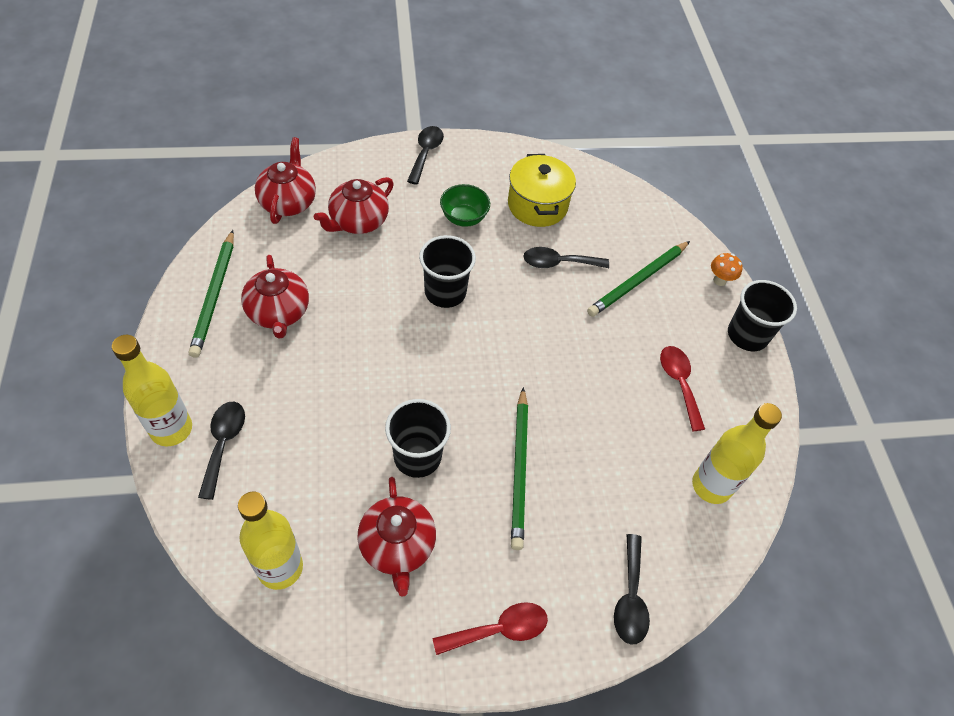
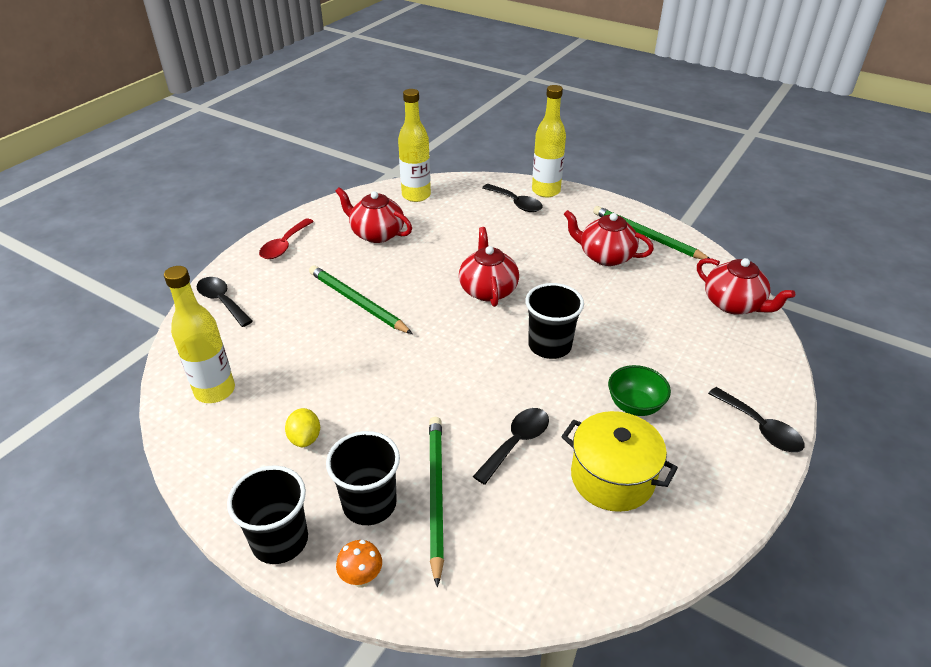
camera: 135 degrees right, 15 degrees down
red teapot [314,177,394,234] -> red teapot moved to [459,227,519,307]
black cup [385,399,451,478] -> black cup moved to [326,431,400,525]
red spoon [660,346,705,431] -> yellow lemon [285,408,320,447]

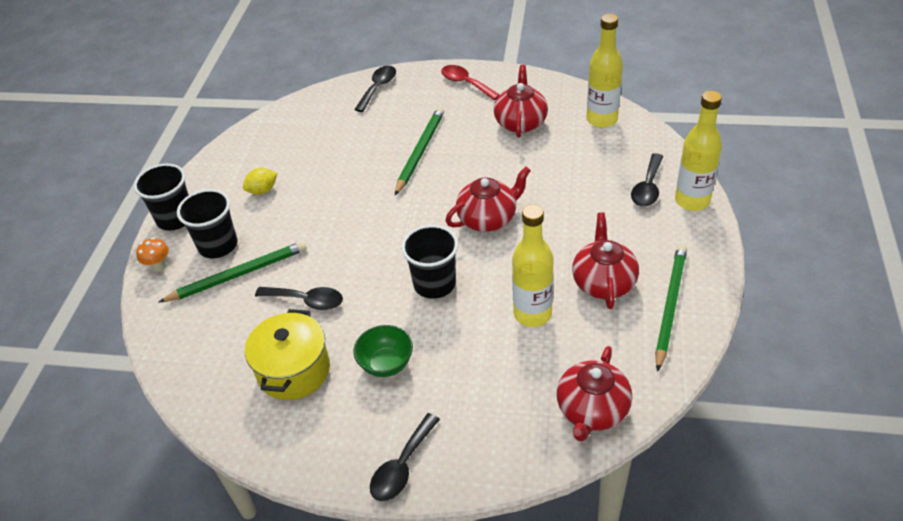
camera: 70 degrees right, 5 degrees up
yellow bottle [164,266,235,403] -> yellow bottle moved to [512,204,553,327]
red spoon [259,218,314,259] -> red spoon turned 45 degrees clockwise [441,65,500,100]

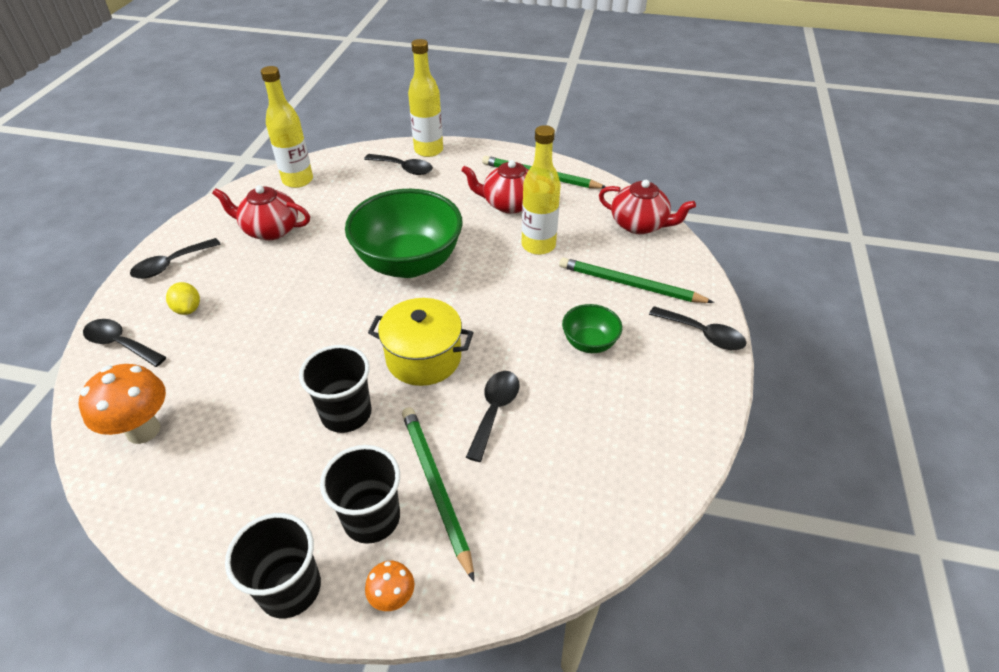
camera: 90 degrees left, 0 degrees up
yellow lemon [243,168,277,195] -> yellow lemon moved to [166,282,200,315]
yellow pot [245,309,330,400] -> yellow pot moved to [368,298,474,386]
green pencil [395,107,444,195] -> green pencil moved to [559,257,714,303]
black cup [401,225,458,299] -> black cup moved to [299,345,371,433]
red spoon [441,65,500,100] -> black spoon [130,238,221,279]
red teapot [446,166,531,232] -> green bowl [345,189,463,278]
none -> orange mushroom [79,364,166,444]

